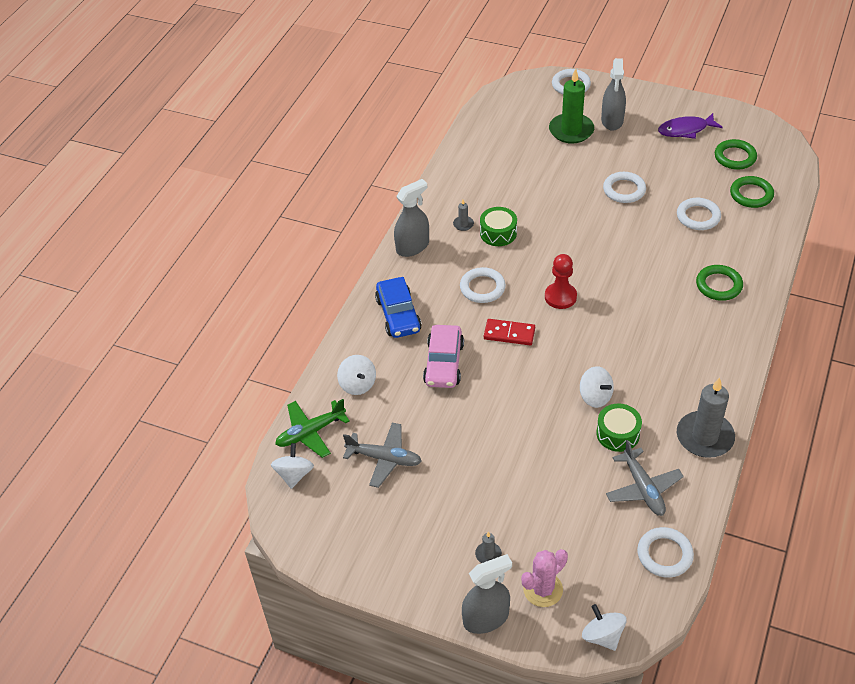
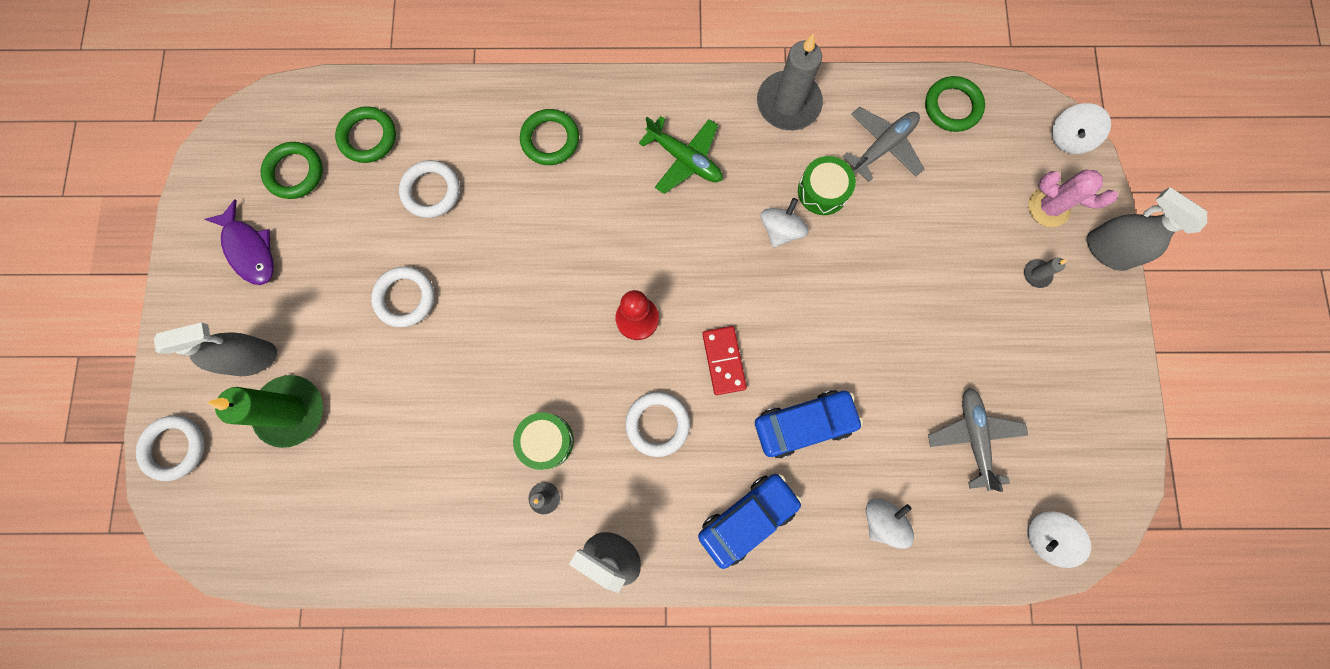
camera: 115 degrees left, 30 degrees up
green plane [275,399,350,458] -> green plane moved to [639,116,723,194]
pink car [423,325,464,388] -> blue car [755,390,863,458]
white ring [637,527,694,578] -> green ring [925,76,985,132]

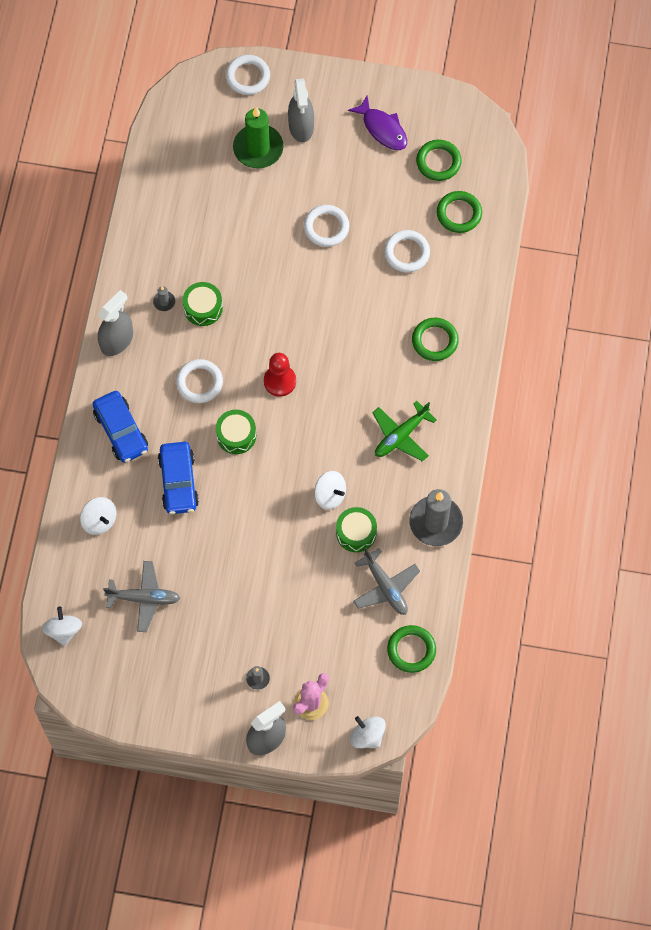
camera: 100 degrees right, 10 degrees down
purple fish [204,200,274,285] -> purple fish turned 105 degrees counterclockwise [348,96,407,150]
red domino [702,326,747,395] -> green drum [216,410,256,454]

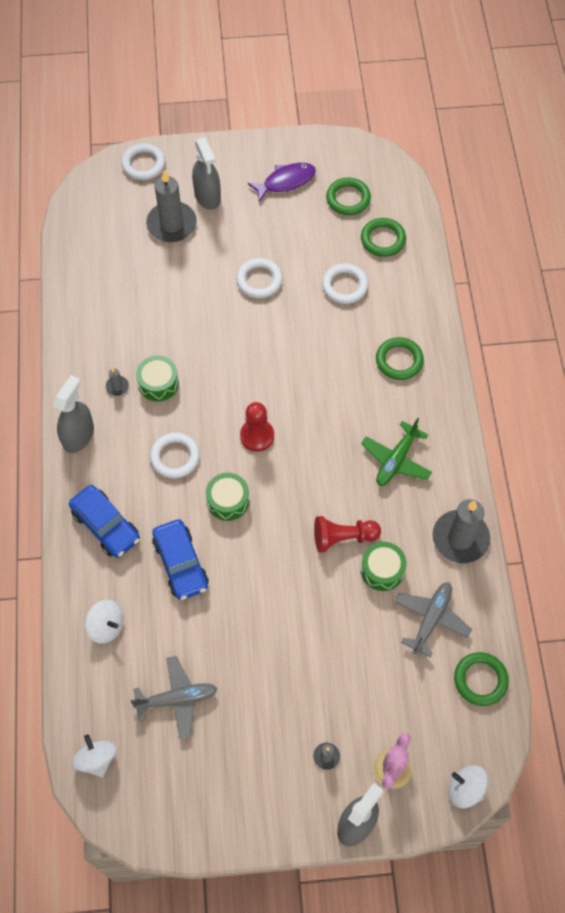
camera: 15 degrees left, 5 degrees down
green candle [233,107,284,169] -> grey candle [146,170,197,242]
white spinning top [314,471,346,510] -> red pawn [314,516,381,553]
purple fish [348,96,407,150] -> purple fish turned 60 degrees counterclockwise [248,163,316,202]
grey plane [353,548,420,615] -> grey plane turned 105 degrees counterclockwise [394,582,472,658]

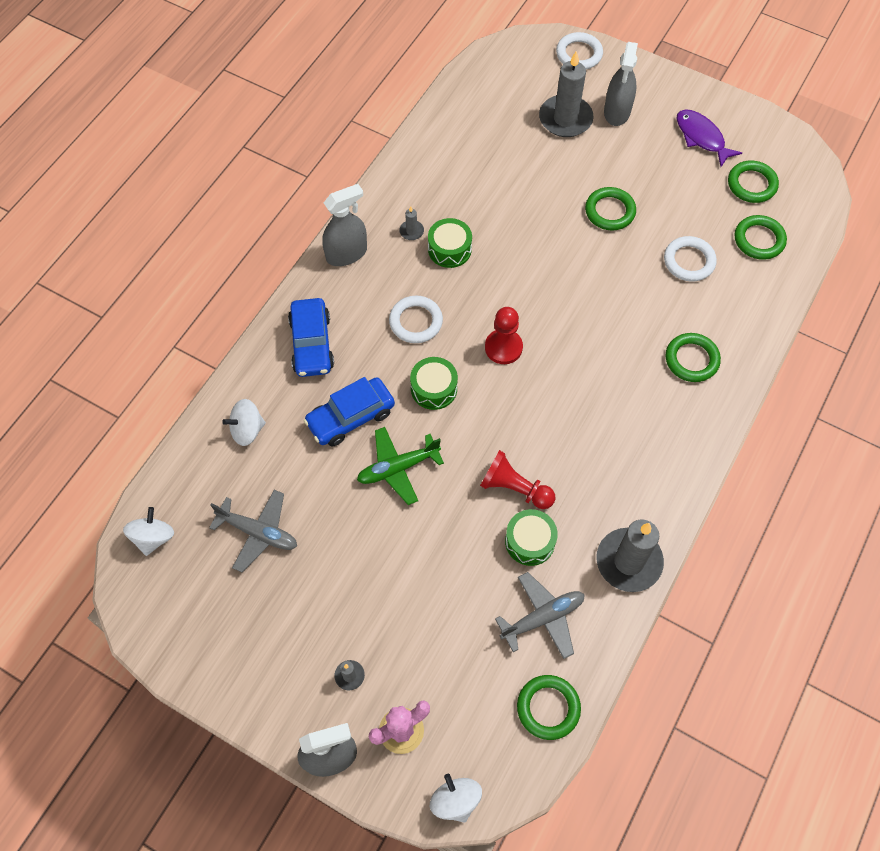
camera: 35 degrees right, 0 degrees up
white spinning top [85,600,124,644] -> white spinning top turned 90 degrees clockwise [222,399,266,446]
blue car [152,519,209,600] -> blue car turned 45 degrees clockwise [304,377,395,447]
white ring [236,258,283,298] -> green ring [585,187,636,231]
purple fish [248,163,316,202] -> purple fish turned 135 degrees counterclockwise [677,109,742,167]
green plane [361,418,432,486] -> green plane moved to [357,427,444,505]

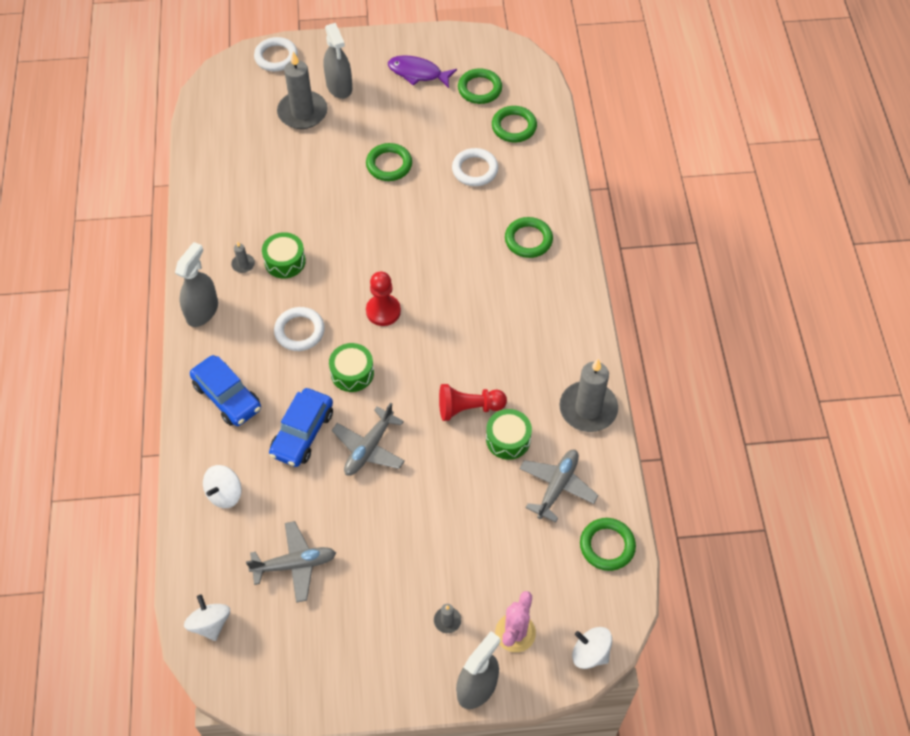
camera: 35 degrees left, 5 degrees down
green plane [357,427,444,505] -> grey plane [332,403,405,476]

